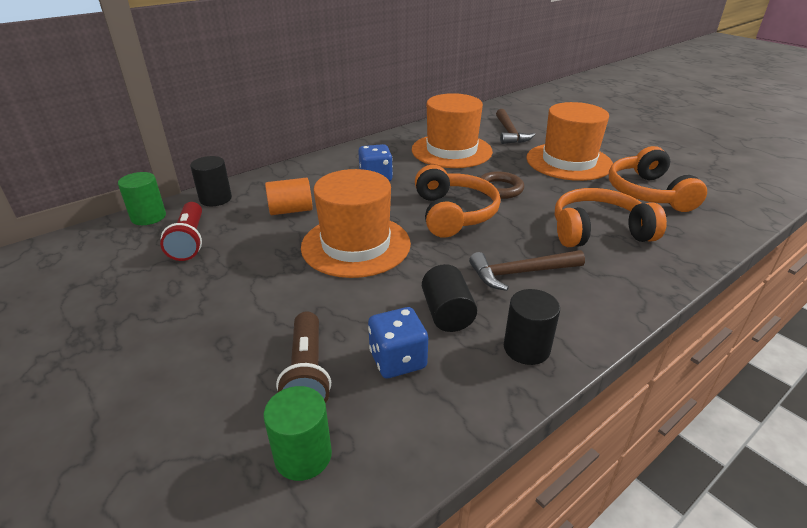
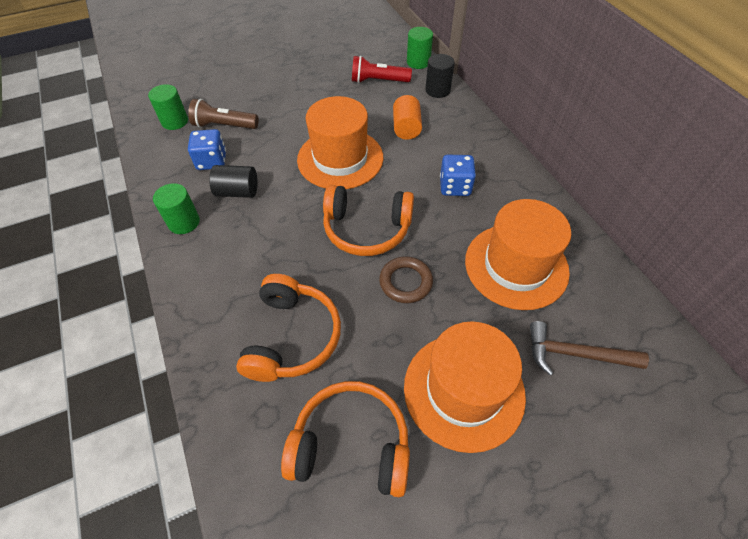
camera: 105 degrees right, 20 degrees up
brown hammer [469,250,585,291] -> none
black cylinder [504,289,560,365] -> green cylinder [153,183,200,234]

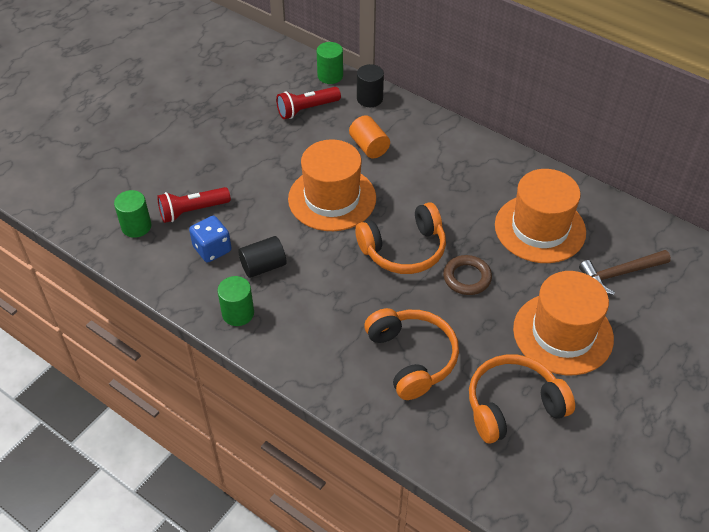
camera: 30 degrees left, 5 degrees down
brown flashlight [188,99,258,129] -> red flashlight [157,187,231,223]
blue dice [440,155,476,196] -> none

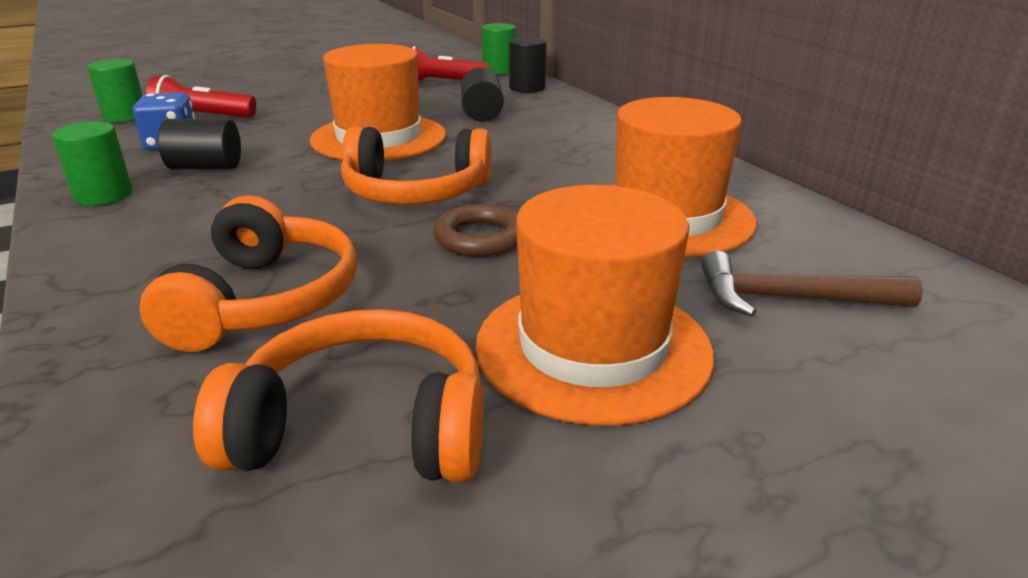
camera: 25 degrees right, 20 degrees down
orange cylinder [349,115,390,158] -> black cylinder [461,67,504,122]

